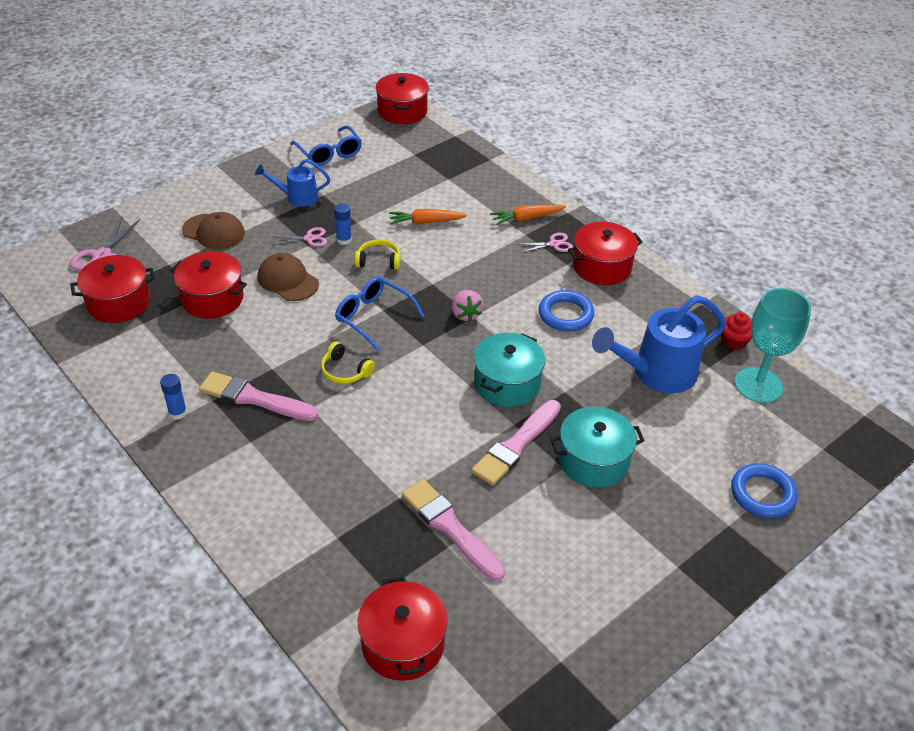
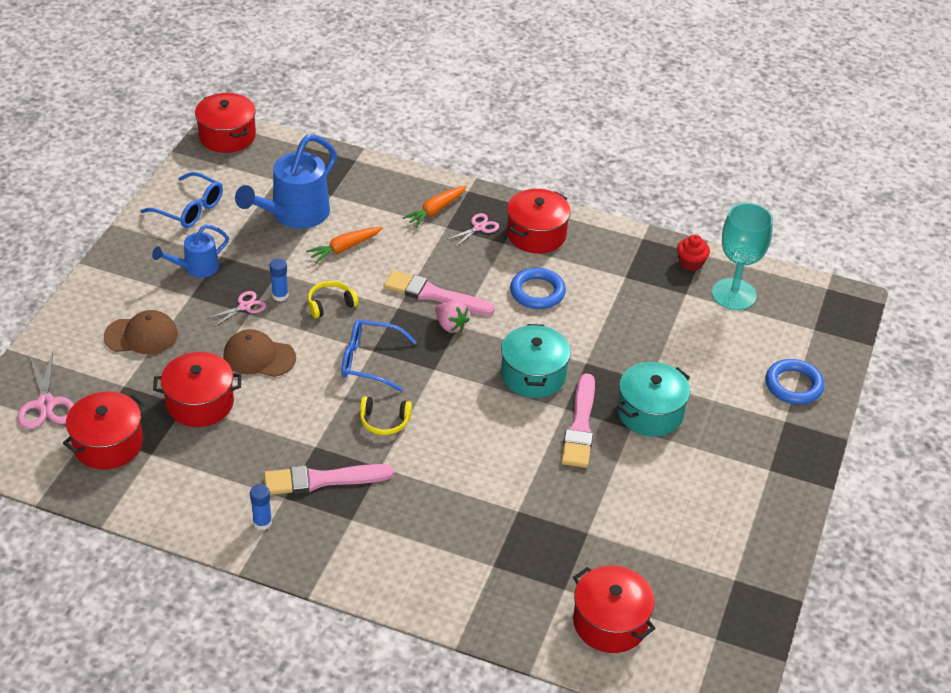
camera: 30 degrees left, 0 degrees up
pink brush [402,479,505,581] -> pink brush moved to [383,270,495,316]
blue watering can [592,295,726,393] -> blue watering can moved to [235,135,337,229]

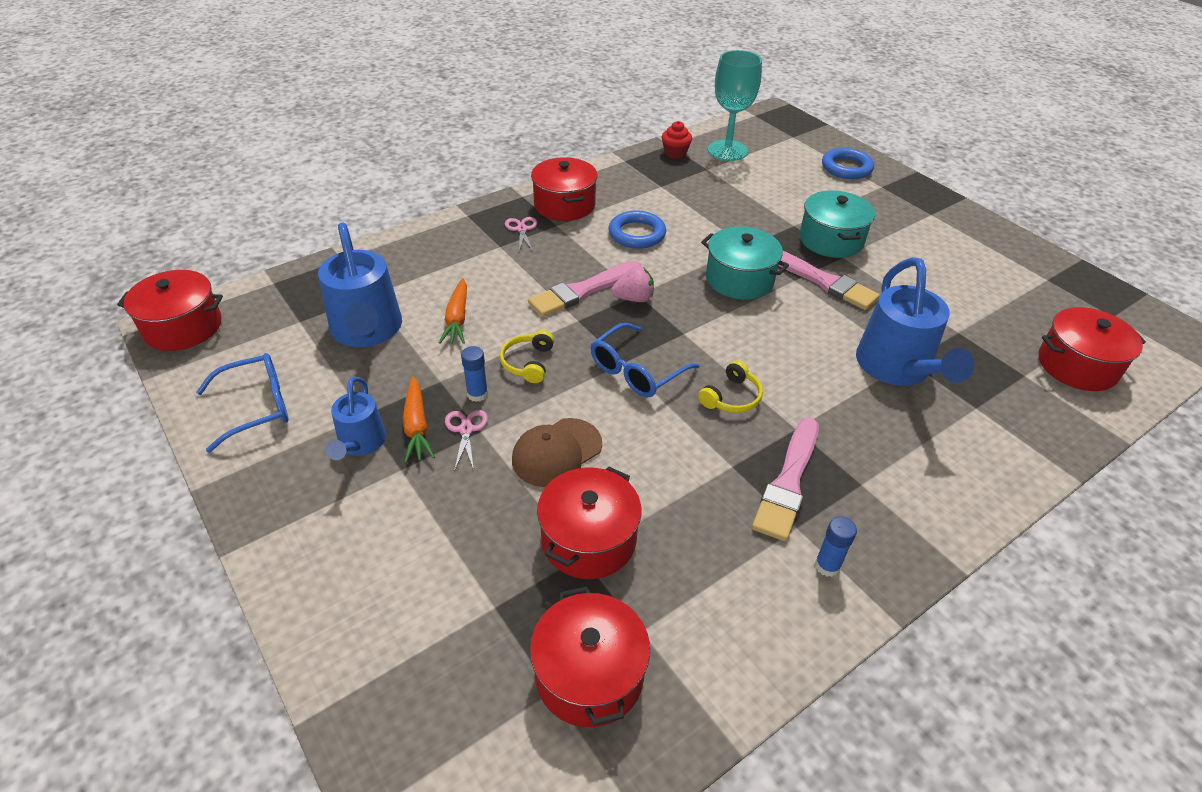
camera: 55 degrees left, 0 degrees up
pink scissors [17,352,74,429] -> none
brown cap [104,310,178,355] -> none
orange carrot [403,185,467,228] -> orange carrot moved to [403,376,435,463]
none -> blue watering can [856,257,975,386]

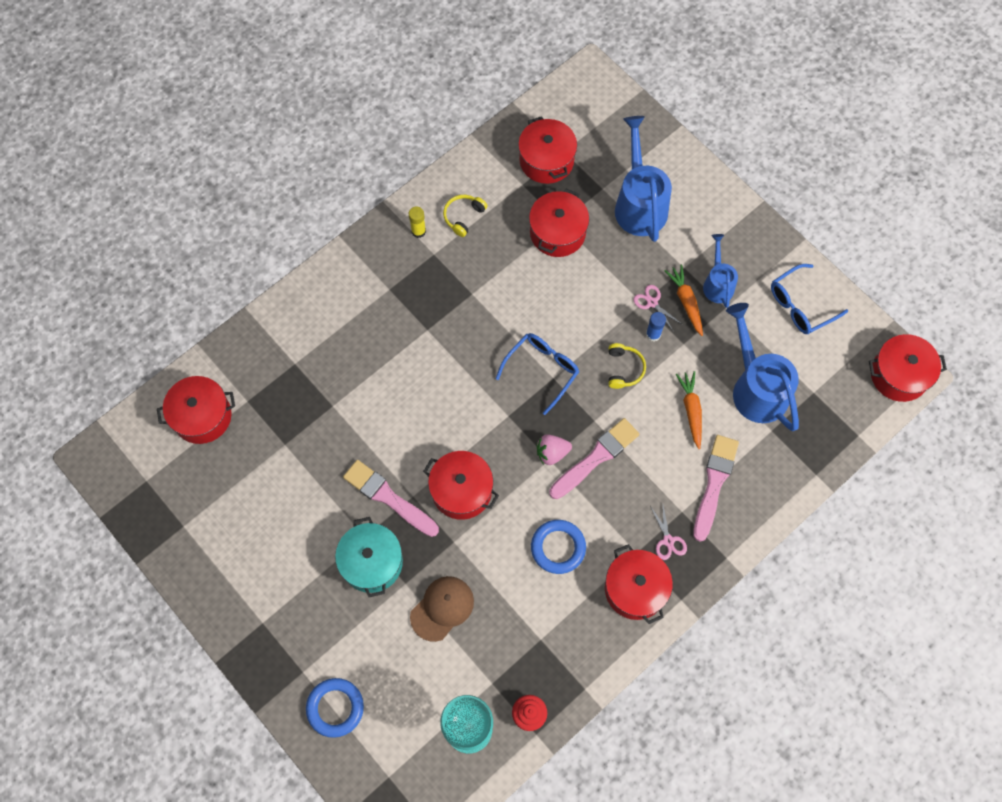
camera: 175 degrees right, 25 degrees up
pink scissors [445,410,488,471] -> pink scissors turned 150 degrees clockwise [633,285,683,332]
brown cap [512,418,602,487] -> brown cap moved to [410,576,474,642]
yellow headphones [698,360,763,413] -> yellow headphones moved to [443,195,487,237]
turquoise pot [701,227,789,300] -> red pot [423,451,499,520]
pink brush [752,417,819,541] -> pink brush moved to [693,435,739,542]
blue glue stick [815,516,857,577] -> yellow glue stick [409,207,426,238]
blue watering can [856,257,975,386] -> blue watering can moved to [615,116,672,242]

